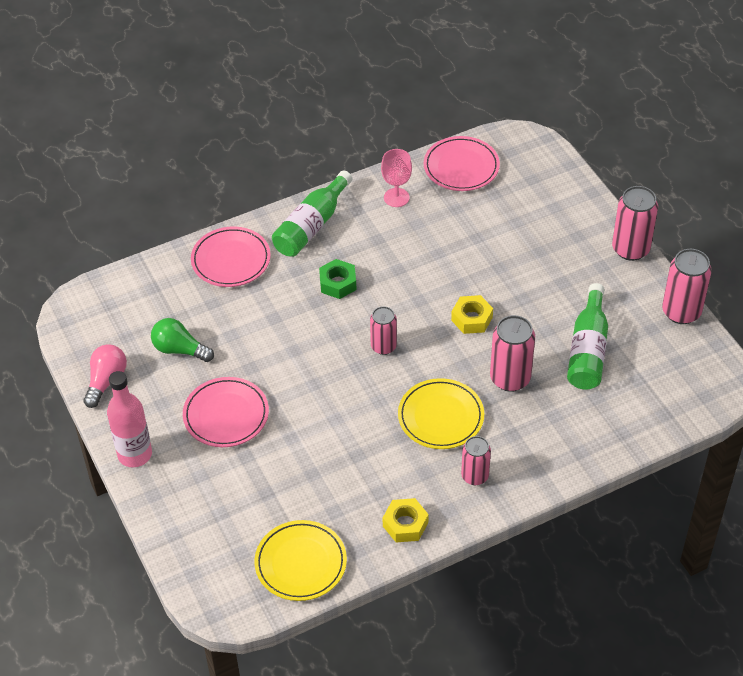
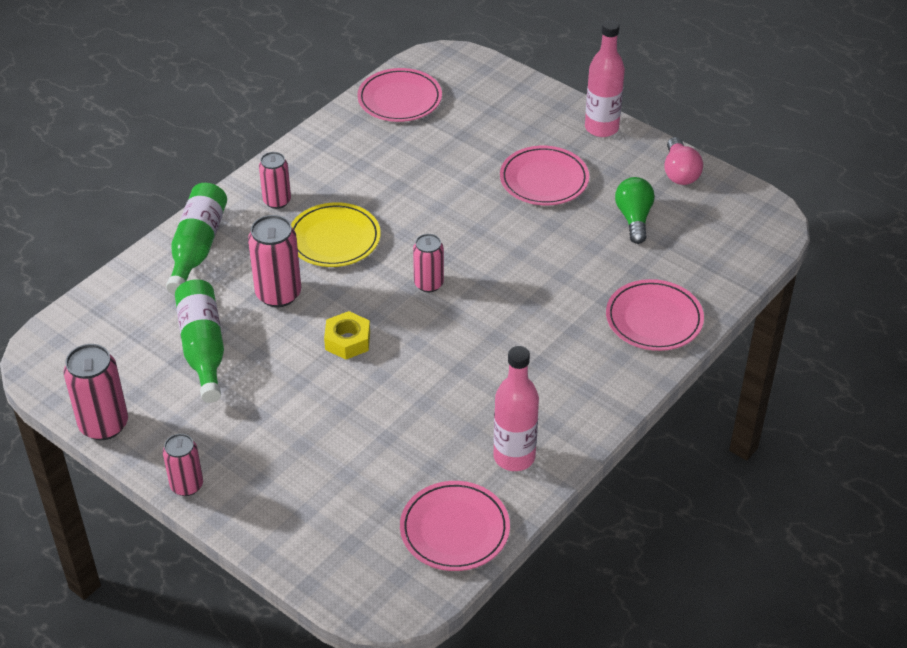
camera: 155 degrees right, 5 degrees down
green light bulb [151,318,214,362] -> green light bulb turned 90 degrees counterclockwise [615,177,655,244]
yellow plate [254,520,347,601] -> pink plate [357,68,442,122]
green bottle [272,170,352,257] -> green bottle moved to [166,183,227,295]
green nut [319,259,357,299] -> none
pink goblet [381,149,412,207] -> pink bottle [493,346,539,471]
yellow nut [383,498,429,542] -> none
pink can [612,186,658,261] -> pink can [163,434,203,496], size x0.64

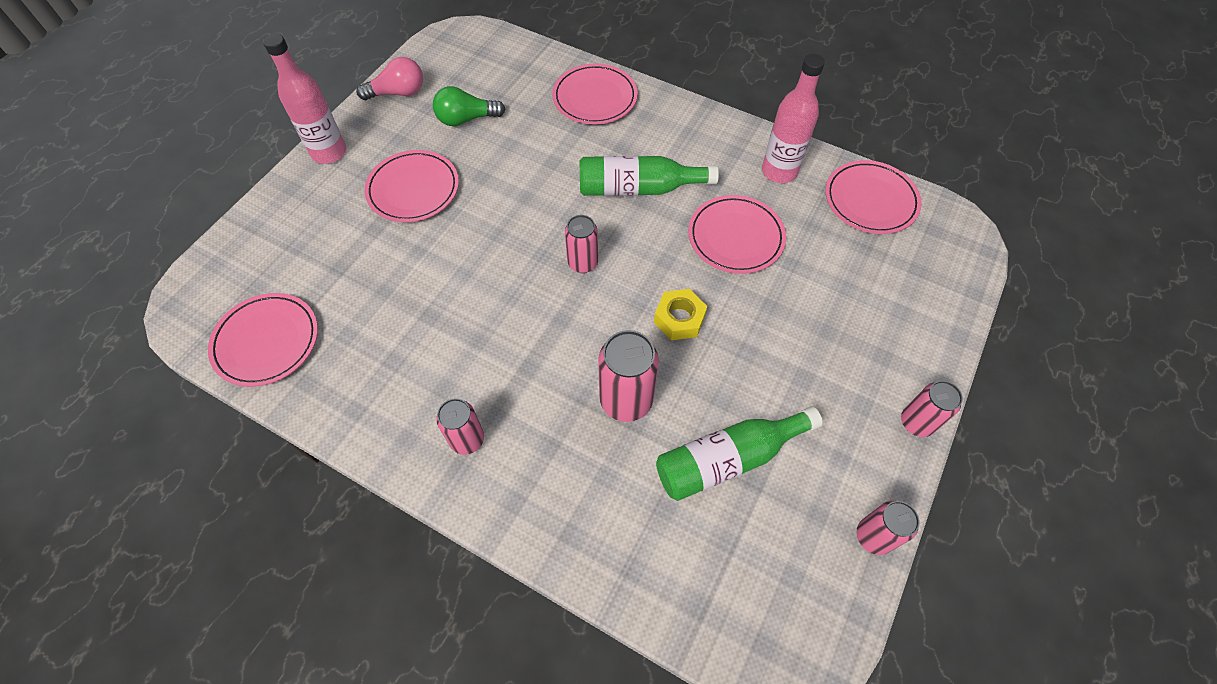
camera: 100 degrees left, 15 degrees up
pink can [64,344,128,440] -> pink can [857,501,920,555], size x0.64
green bottle [166,183,227,295] -> green bottle moved to [580,156,719,196]
yellow plate [291,202,381,267] -> none
none -> pink plate [688,195,786,274]

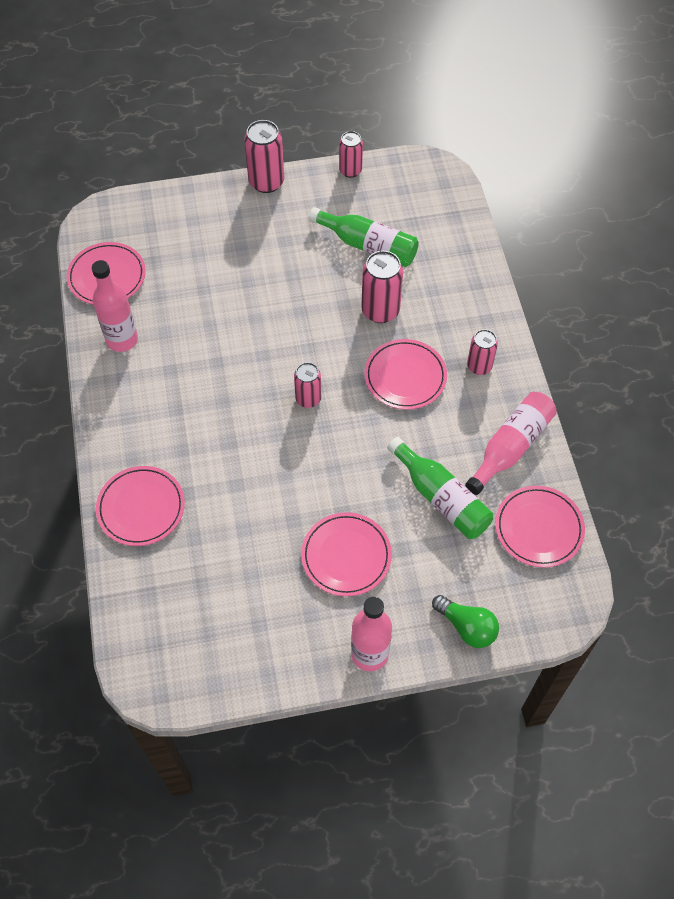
camera: 130 degrees left, 0 degrees up
pink light bulb [356,57,423,100] -> none
green light bulb [433,86,505,126] -> green light bulb moved to [432,595,499,648]
green bottle [580,156,719,196] -> green bottle moved to [387,437,493,539]
yellow nut [654,289,708,340] -> none
pink plate [688,195,786,274] -> pink plate moved to [364,339,447,410]
pink can [901,381,963,437] -> pink can [244,120,284,193], size x1.55
none -> pink bottle [465,392,557,495]

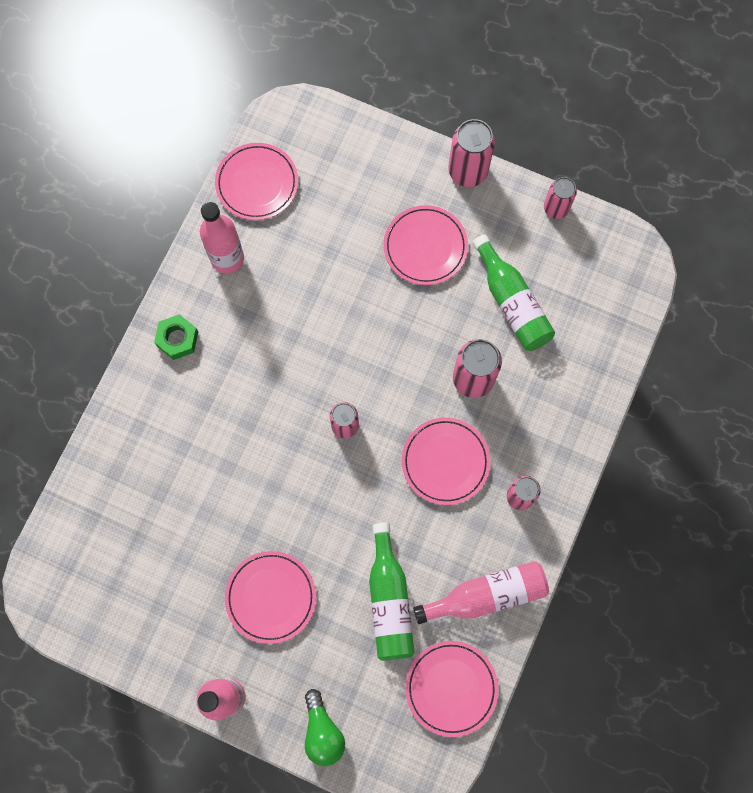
camera: 35 degrees right, 15 degrees up
pink plate [96,466,185,546] -> pink plate moved to [384,205,468,285]
none -> green nut [154,314,198,360]

